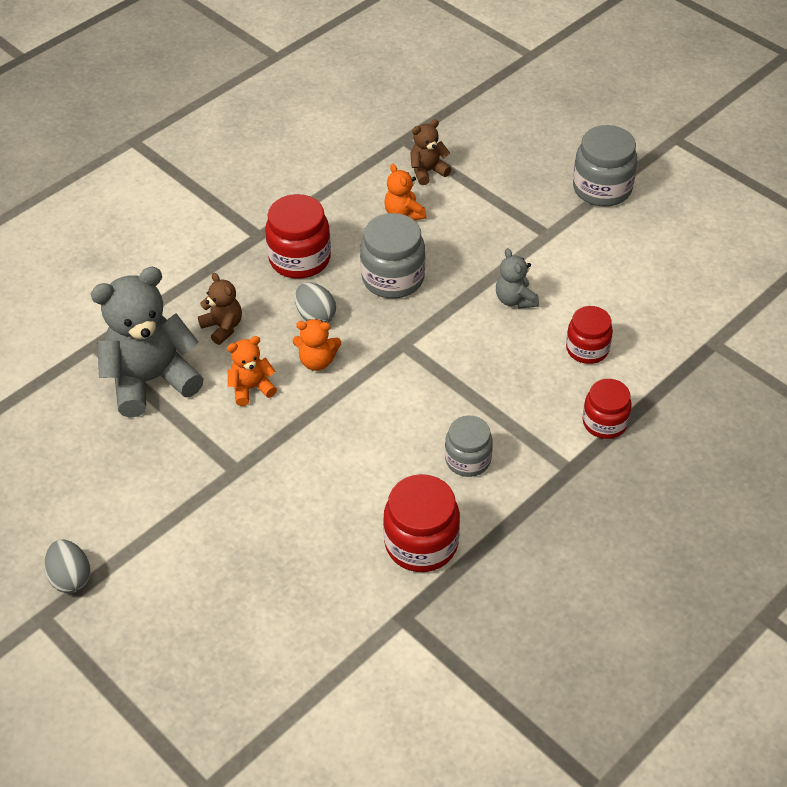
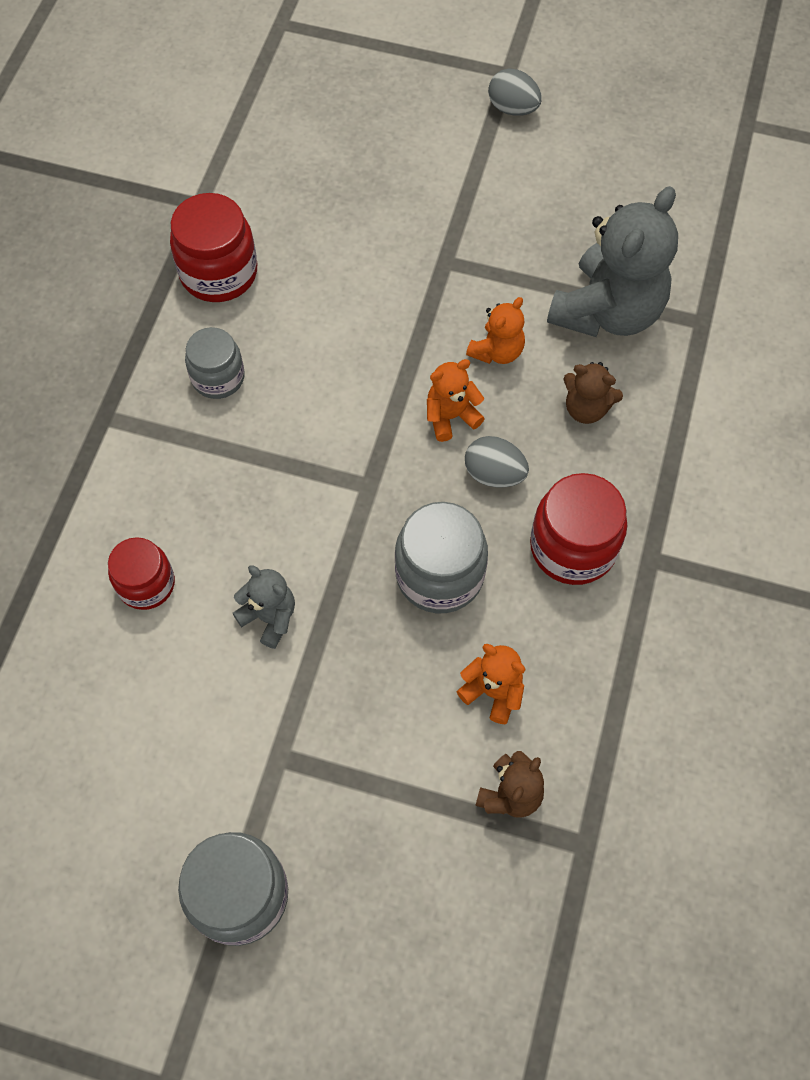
camera: 150 degrees right, 15 degrees up
red jar [583,379,632,439] -> none

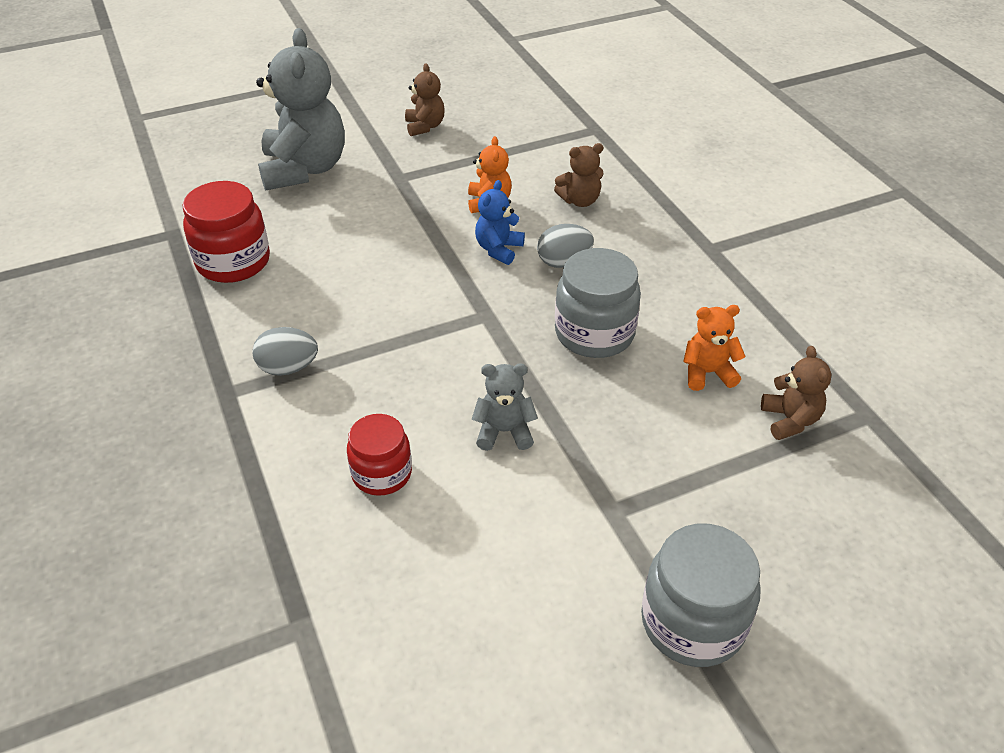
camera: 40 degrees left, 20 degrees down
grey jar [185,327,245,399] -> none
orange teddy bear [427,359,485,442] -> blue teddy bear [475,180,525,265]
grey egg [488,68,542,116] -> grey egg moved to [252,327,318,376]
red jar [530,473,627,585] -> none
grey teddy bear [547,186,678,337] -> grey teddy bear moved to [256,28,345,191]
none -> brown teddy bear [405,63,445,136]

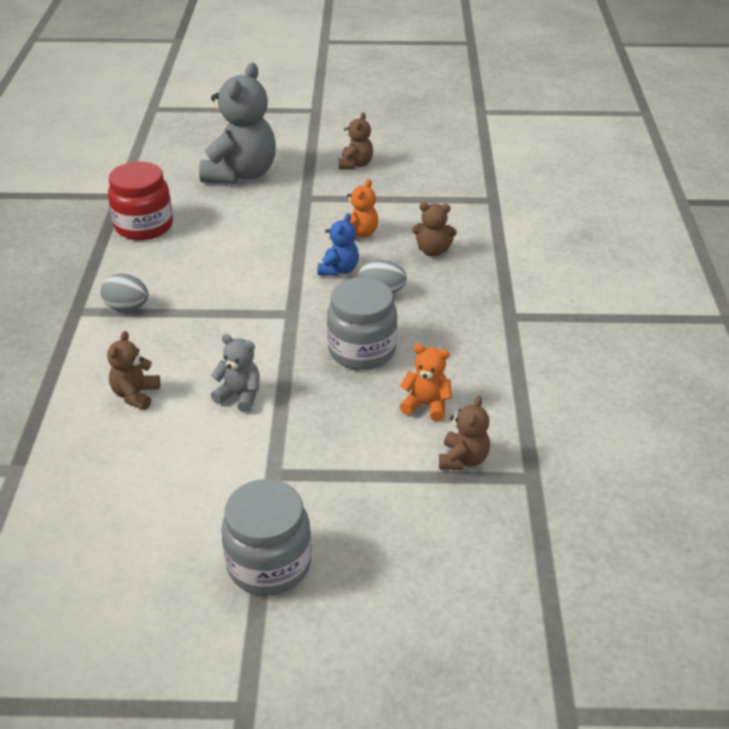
camera: 25 degrees right, 5 degrees down
red jar [347,414,412,496] -> brown teddy bear [107,331,160,410]
blue teddy bear [475,180,525,265] -> blue teddy bear turned 150 degrees clockwise [318,213,359,276]

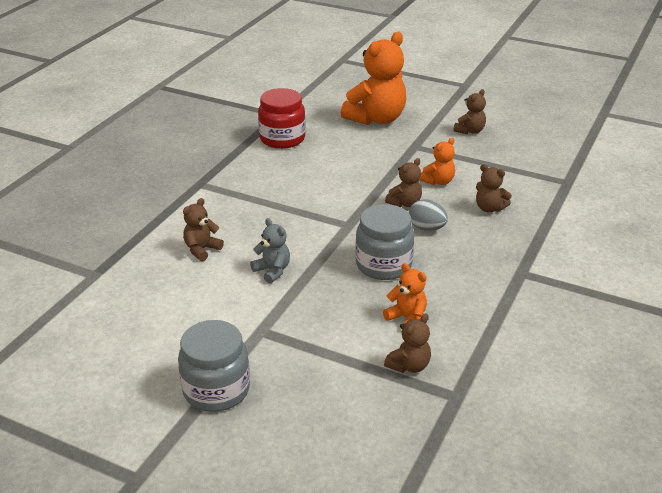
camera: 25 degrees right, 5 degrees down
grey egg [101,273,149,311] -> none
grey teddy bear [199,62,276,184] -> orange teddy bear [341,32,406,125]
blue teddy bear [318,213,359,276] -> brown teddy bear [385,158,422,207]

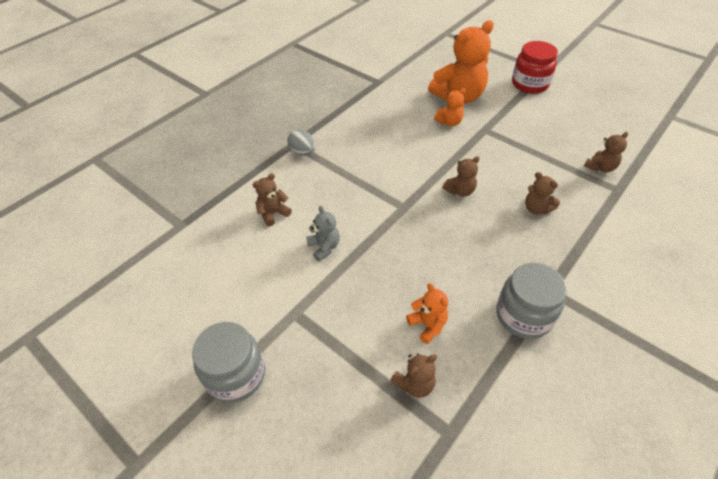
camera: 15 degrees right, 15 degrees up
red jar [258,88,306,149] -> red jar moved to [512,41,558,94]
grey jar [355,204,414,280] -> grey jar moved to [497,263,567,339]
grey egg [409,200,448,231] -> grey egg moved to [287,129,315,156]
orange teddy bear [420,138,455,185] -> orange teddy bear moved to [434,88,466,126]
brown teddy bear [453,89,486,134] -> brown teddy bear moved to [584,132,628,172]

